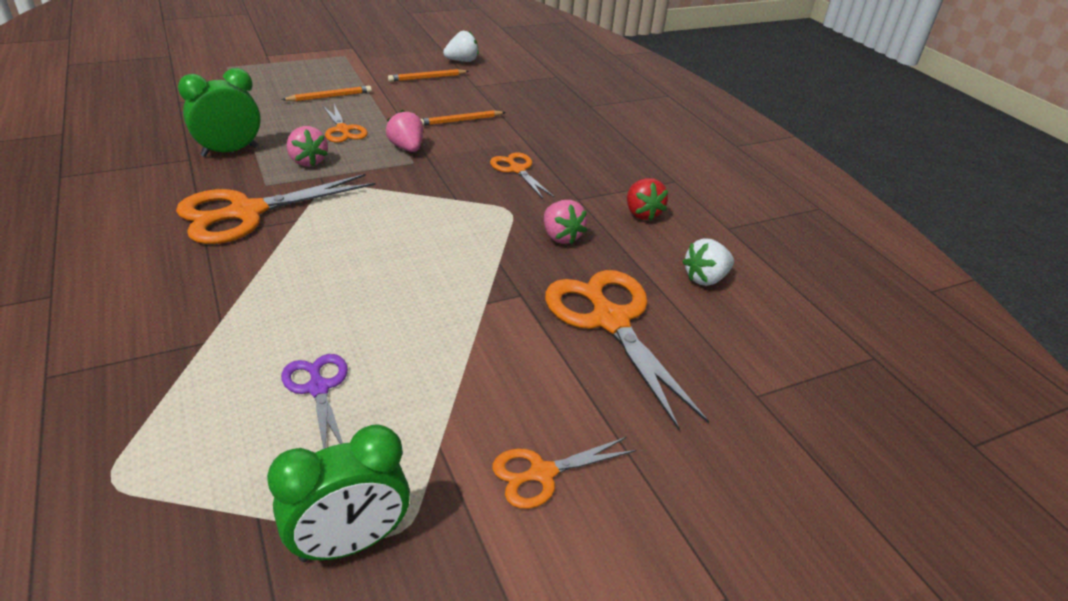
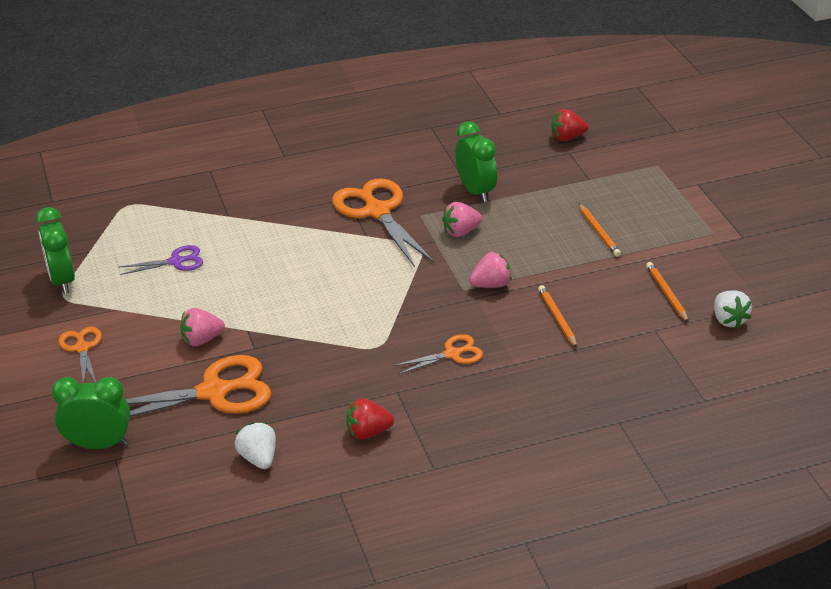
camera: 100 degrees right, 0 degrees up
orange scissors [323,104,368,143] -> none
pink strawberry [544,200,587,244] -> pink strawberry moved to [180,308,225,346]
none -> green clock [52,377,131,449]
none -> red strawberry [551,109,588,141]

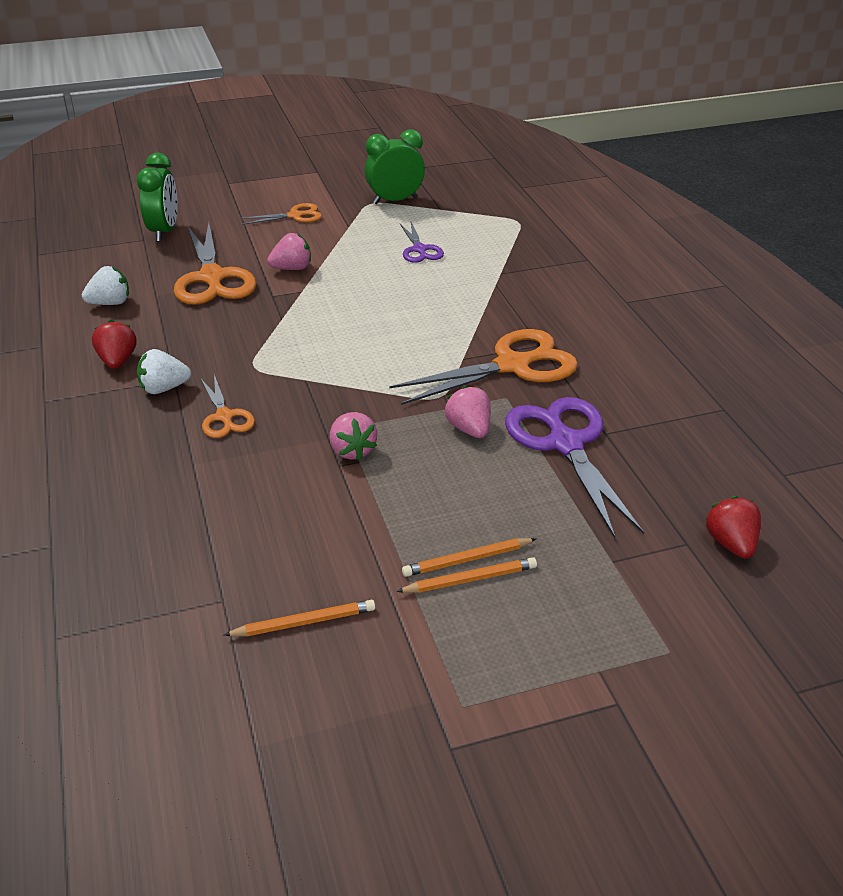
camera: 90 degrees right, 0 degrees up
pink strawberry [180,308,225,346] -> pink strawberry turned 90 degrees clockwise [267,233,311,270]
green clock [455,121,497,202] -> purple scissors [505,397,644,538]
orange pencil [538,285,577,348] -> orange pencil moved to [396,557,537,593]
white strawberry [714,290,752,328] -> white strawberry moved to [137,349,191,394]

